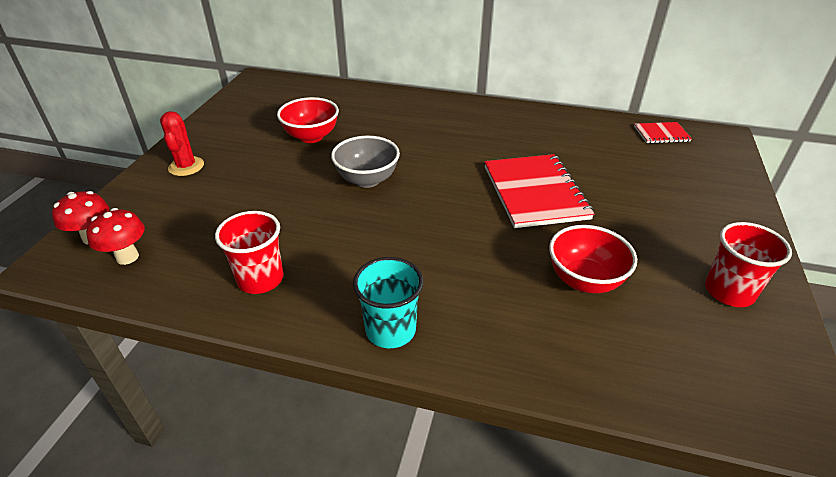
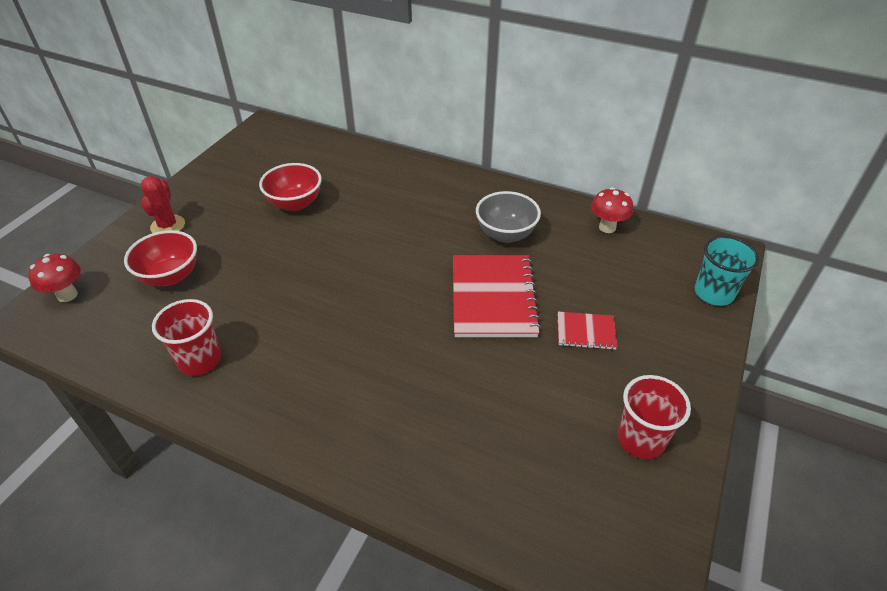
camera: 10 degrees right, 5 degrees up
red mushroom [86,208,145,265] -> red mushroom moved to [591,187,633,233]
grey bowl [331,136,400,188] -> grey bowl moved to [476,191,541,243]
turquoise cup [353,257,424,348] -> turquoise cup moved to [695,236,760,306]
red bowl [549,225,637,293] -> red bowl moved to [124,230,197,286]
red notebook [634,122,692,144] -> red notebook moved to [558,312,617,350]

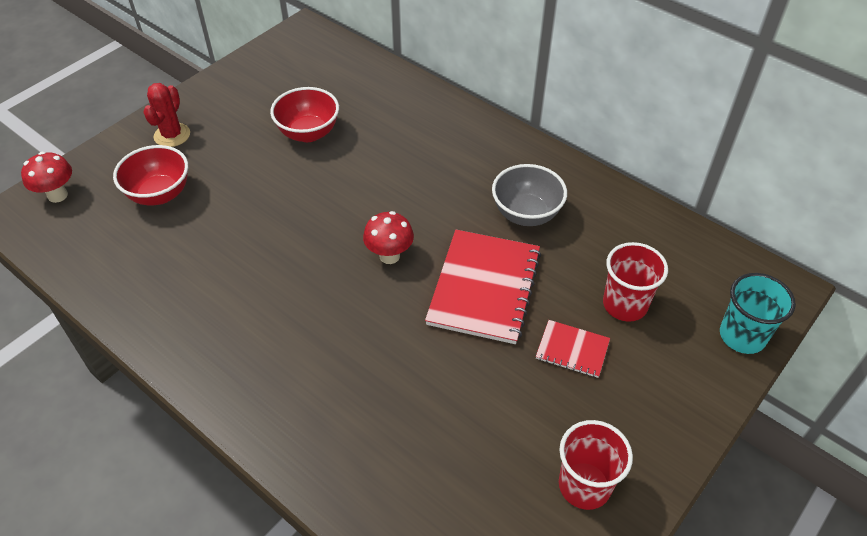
camera: 15 degrees right, 5 degrees up
red cup [152,299,221,376] -> red cup moved to [603,242,668,322]
red mushroom [591,187,633,233] -> red mushroom moved to [363,211,414,264]

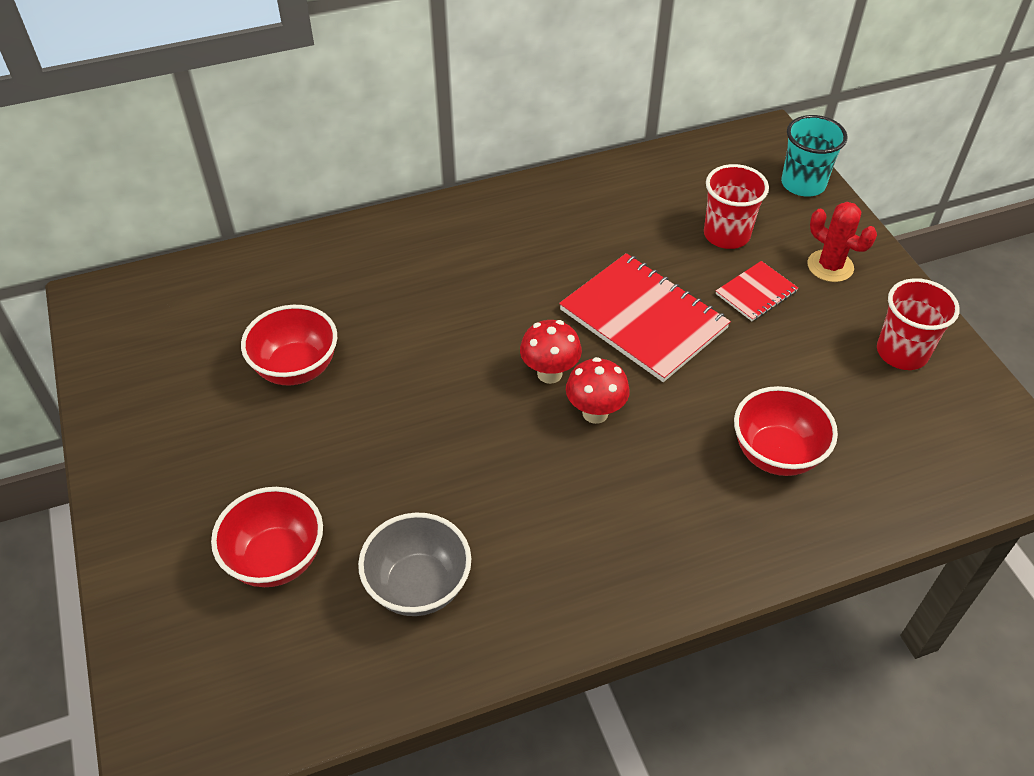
camera: 60 degrees left, 0 degrees up
red mushroom [21,152,72,203] -> red mushroom moved to [566,357,630,424]
red cactus [143,83,190,147] -> red cactus moved to [807,202,877,282]
grey bowl [492,164,567,226] -> grey bowl moved to [358,513,471,616]
none -> red bowl [734,386,838,476]

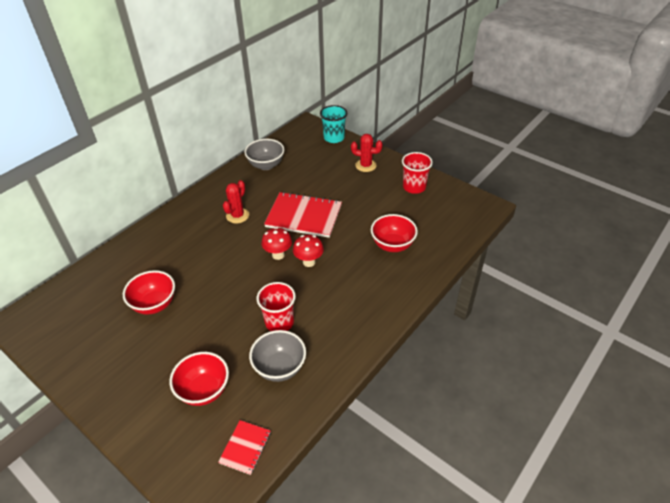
camera: 30 degrees left, 5 degrees down
red cup [704,164,769,249] -> red cup moved to [257,282,296,331]
red notebook [716,261,798,321] -> red notebook moved to [218,420,271,475]
none -> red cactus [223,180,249,223]
none -> grey bowl [244,139,285,170]

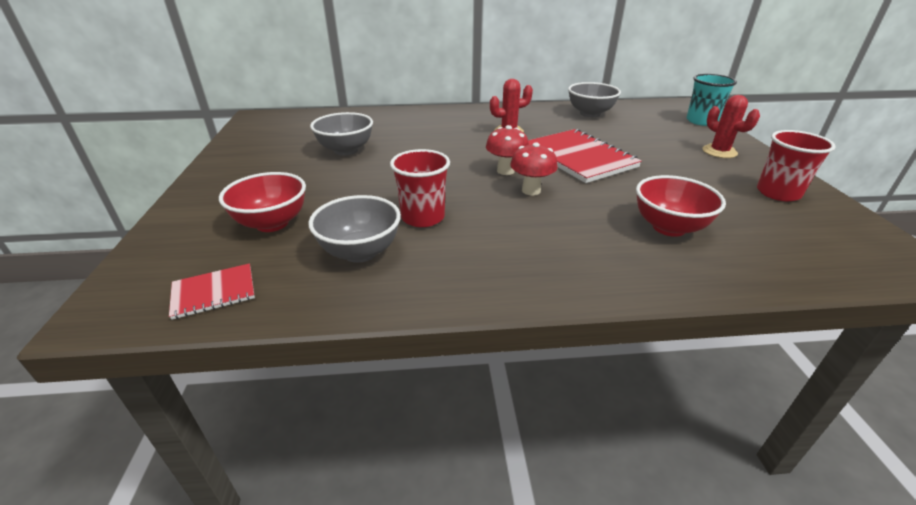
camera: 45 degrees right, 10 degrees down
red bowl [123,270,175,315] -> grey bowl [310,112,373,156]

